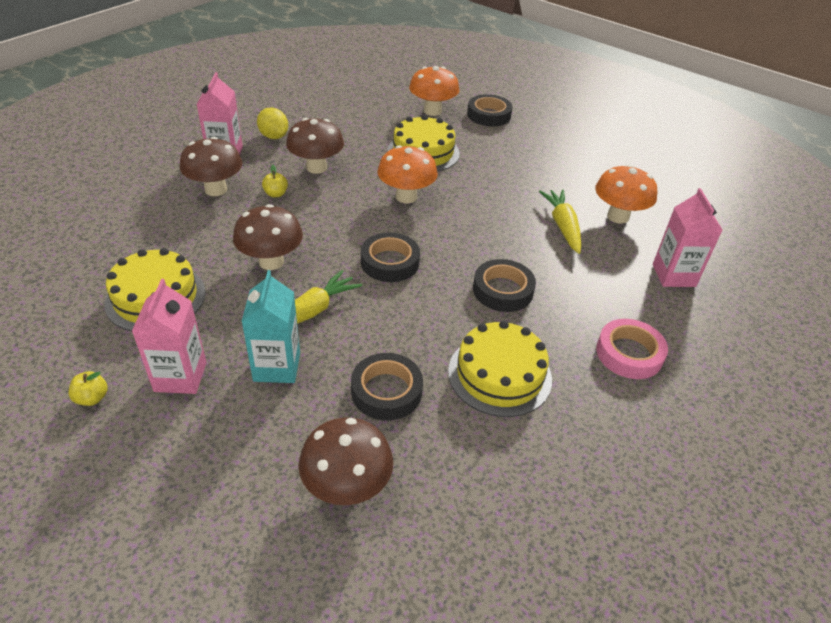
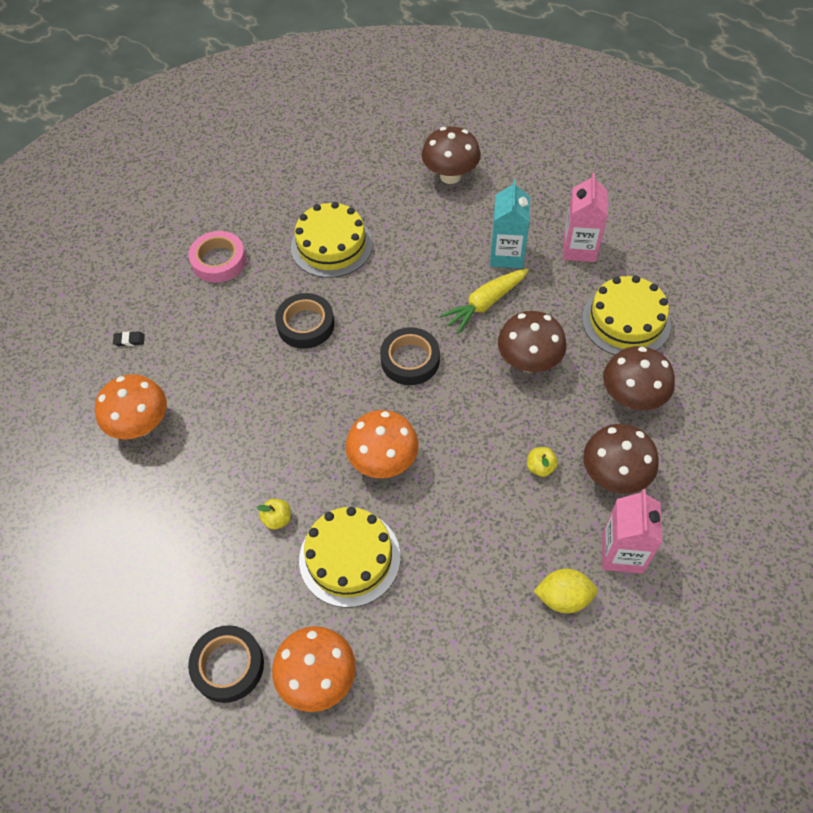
camera: 170 degrees left, 15 degrees up
yellow apple [68,371,108,406] -> yellow apple moved to [257,499,291,530]
yellow lemon [257,107,288,139] -> yellow lemon turned 60 degrees counterclockwise [533,569,598,613]
brown mushroom [286,118,344,174] -> brown mushroom moved to [603,346,675,410]
black tape [351,353,423,420] -> none
yellow carrot [539,190,581,254] -> none
pink carton [653,188,722,287] -> black eraser [113,331,145,346]

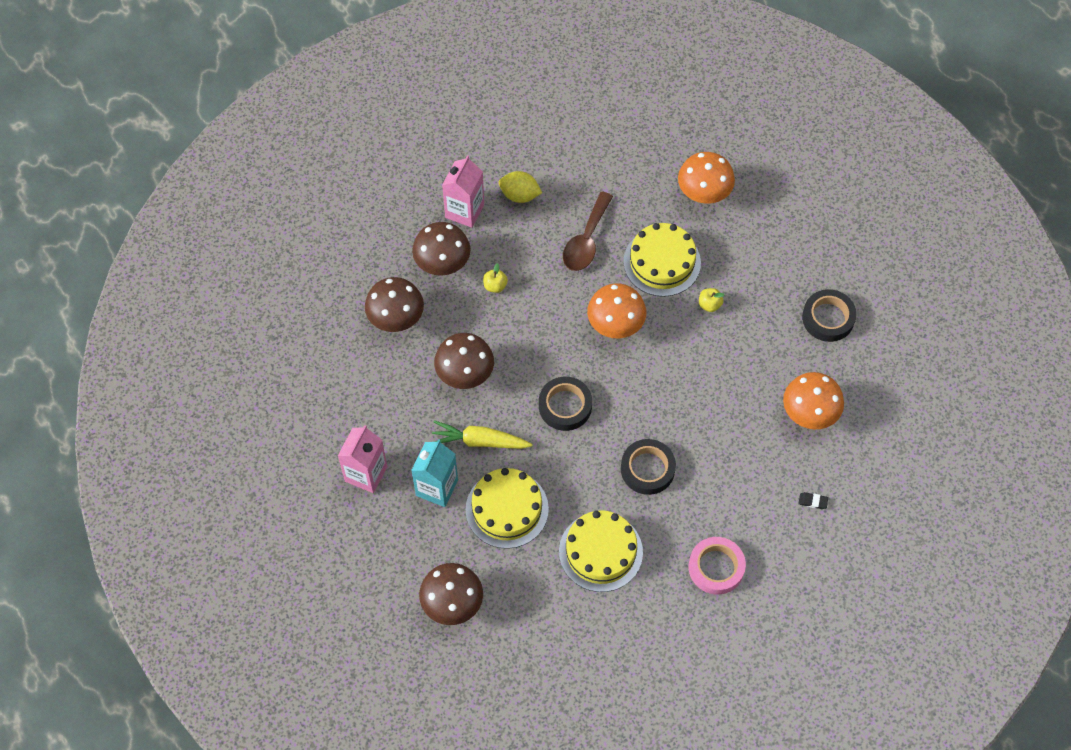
camera: 165 degrees left, 5 degrees up
black tape [188,625,264,703] -> black tape moved to [802,289,857,342]
yellow carrot [439,268,529,334] -> yellow carrot turned 150 degrees counterclockwise [432,420,533,449]
yellow cake [582,276,671,355] -> yellow cake moved to [466,468,549,549]
none -> brown spoon [563,192,613,271]

